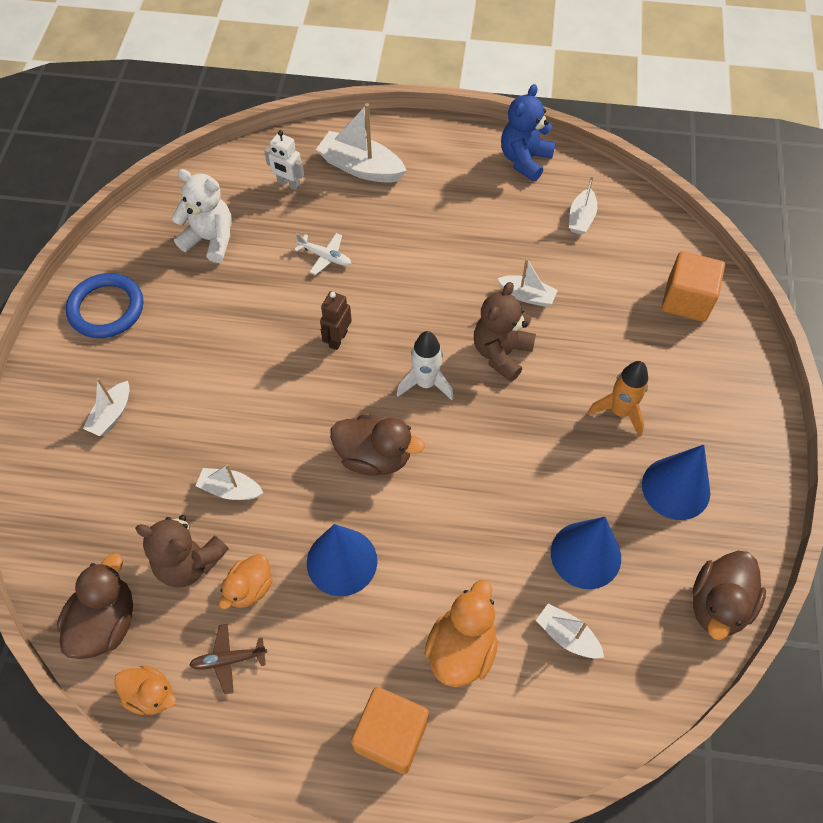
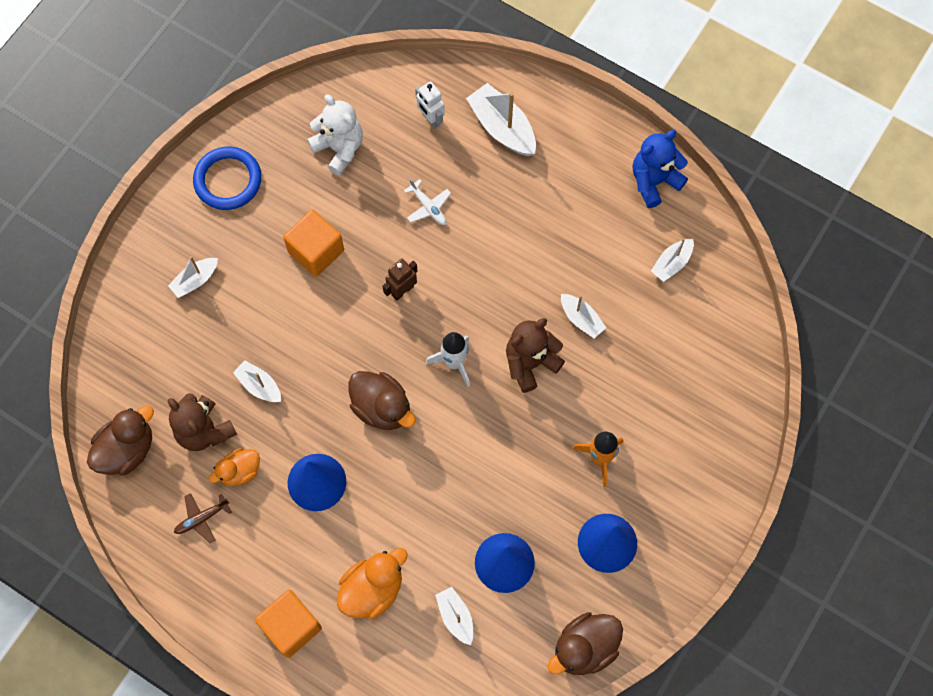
camera: 25 degrees right, 10 degrees up
orange duck [114,665,176,715] -> none
brown plane [189,624,267,695] -> brown plane turned 45 degrees counterclockwise [174,493,232,544]
orange cube [662,251,725,322] -> orange cube moved to [283,210,344,277]

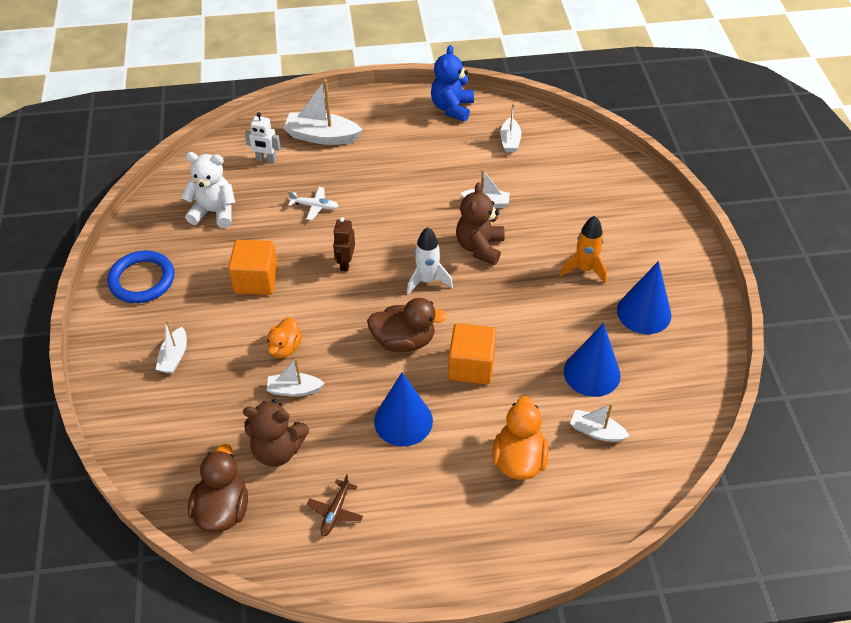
camera: 40 degrees left, 20 degrees down
orange duck [209,448,260,486] -> orange duck moved to [267,317,302,358]
orange cube [255,590,322,658] -> orange cube moved to [448,323,497,384]
brown duck [548,612,623,675] -> none

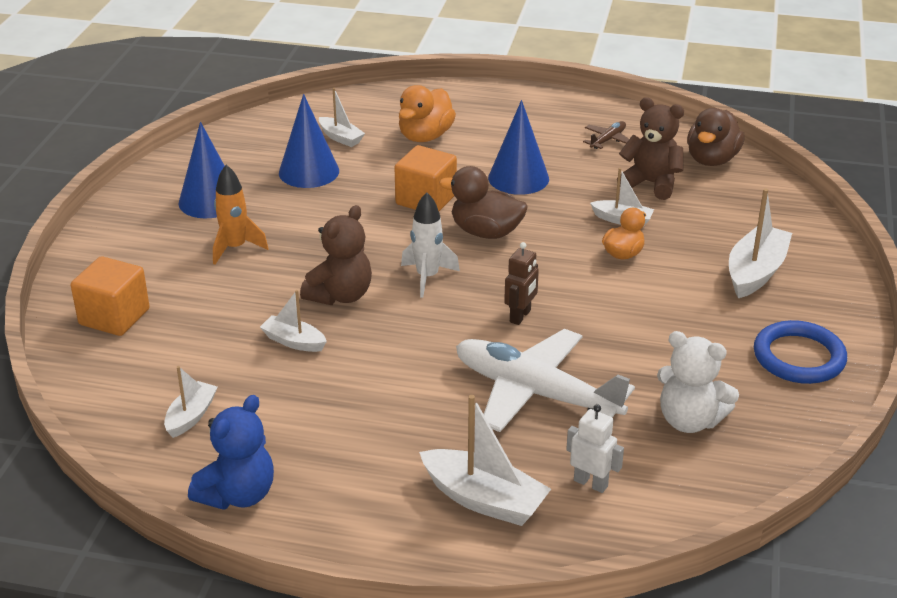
camera: 160 degrees left, 15 degrees down
white boat [156,320,187,374] -> white boat [729,188,792,298], size x1.69
orange cube [228,240,278,295] -> orange cube moved to [71,256,150,336]
white plane [288,187,339,220] -> white plane [456,329,635,432], size x2.44

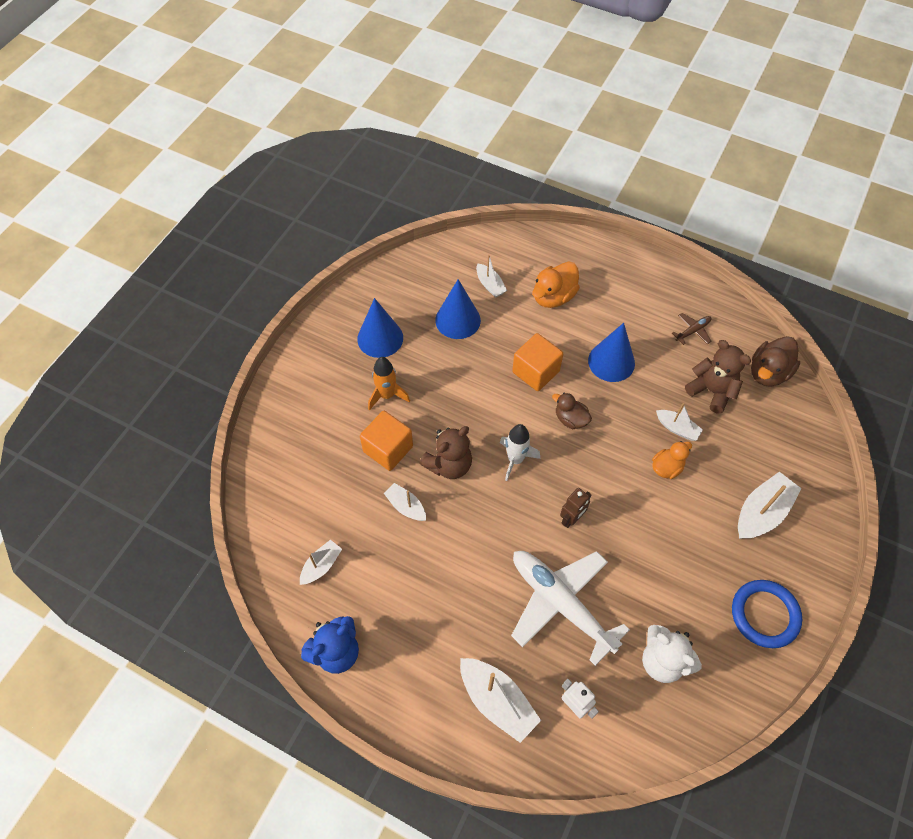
camera: 15 degrees right, 25 degrees up
orange cube [71,256,150,336] -> orange cube moved to [360,411,413,471]
brown duck [439,166,528,239] -> brown duck [552,393,592,429], size x0.65

